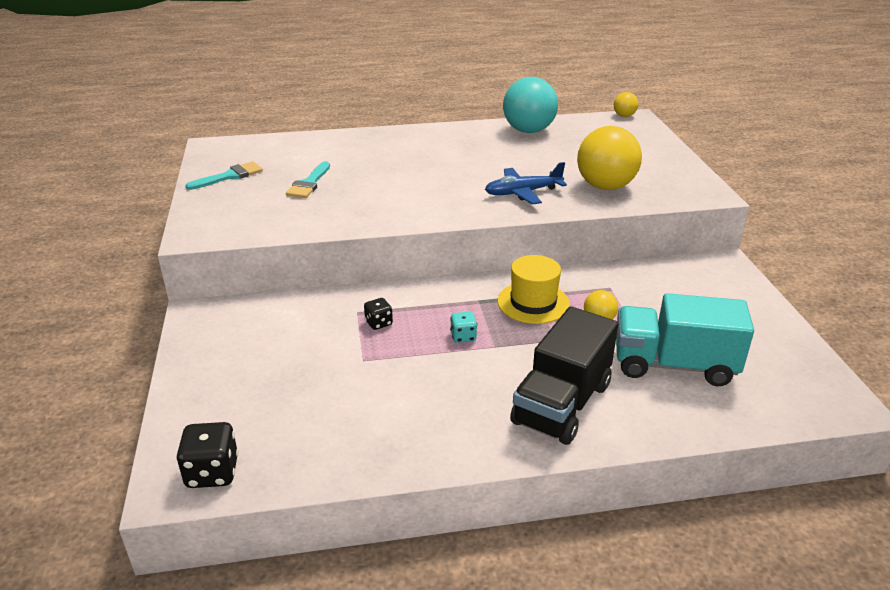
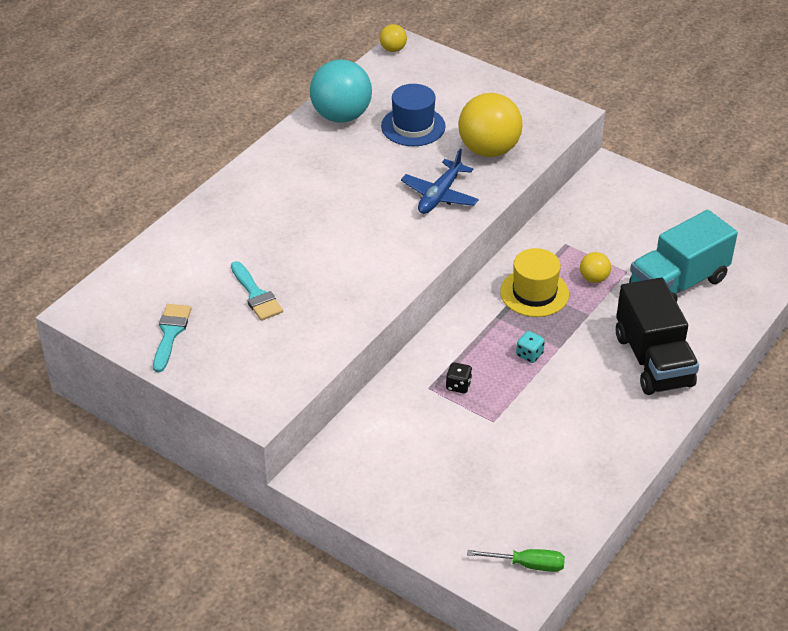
camera: 45 degrees left, 10 degrees up
black dice [176,422,239,488] -> green screwdriver [467,549,565,572]
none -> blue hat [381,84,446,146]

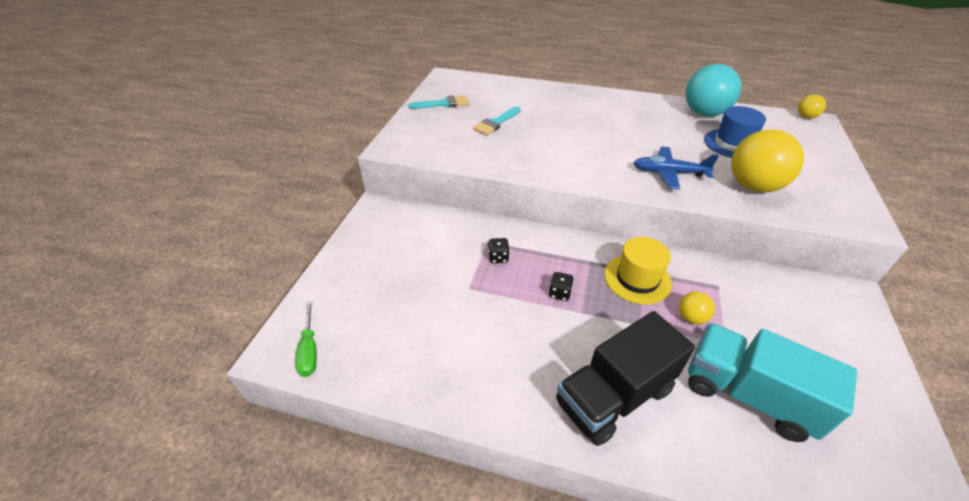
camera: 70 degrees right, 0 degrees up
turquoise dice [516,331,545,363] -> black dice [549,272,574,301]

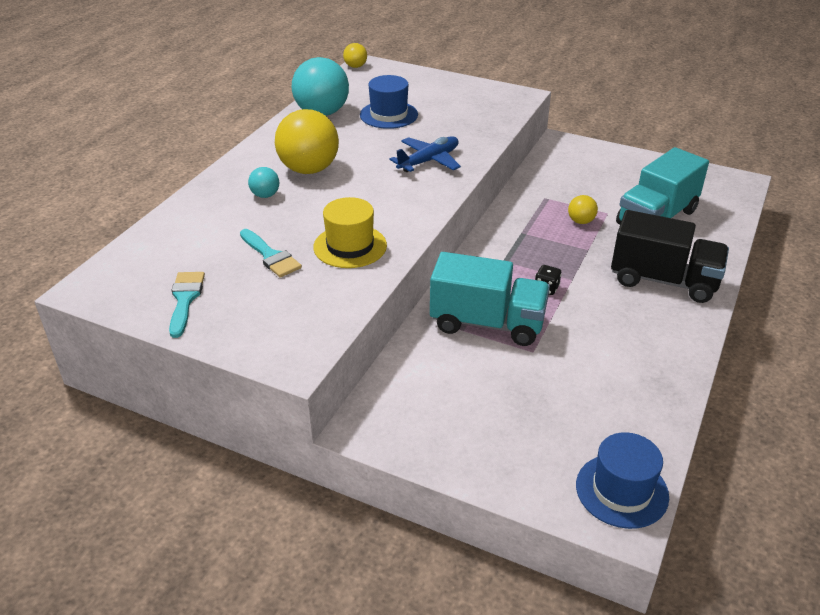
camera: 80 degrees left, 5 degrees down
green screwdriver [295,301,317,377] -> blue hat [576,432,669,529]
black dice [488,238,510,263] -> turquoise truck [430,252,550,346]
black truck [556,311,695,446] -> black truck turned 45 degrees counterclockwise [611,210,729,303]
yellow hat [604,237,672,304] -> yellow hat moved to [313,197,387,268]
blue plane [634,147,719,190] -> blue plane turned 150 degrees counterclockwise [389,136,461,172]
yellow ball [731,129,804,193] -> yellow ball moved to [275,109,339,174]
none -> turquoise ball [248,167,279,198]

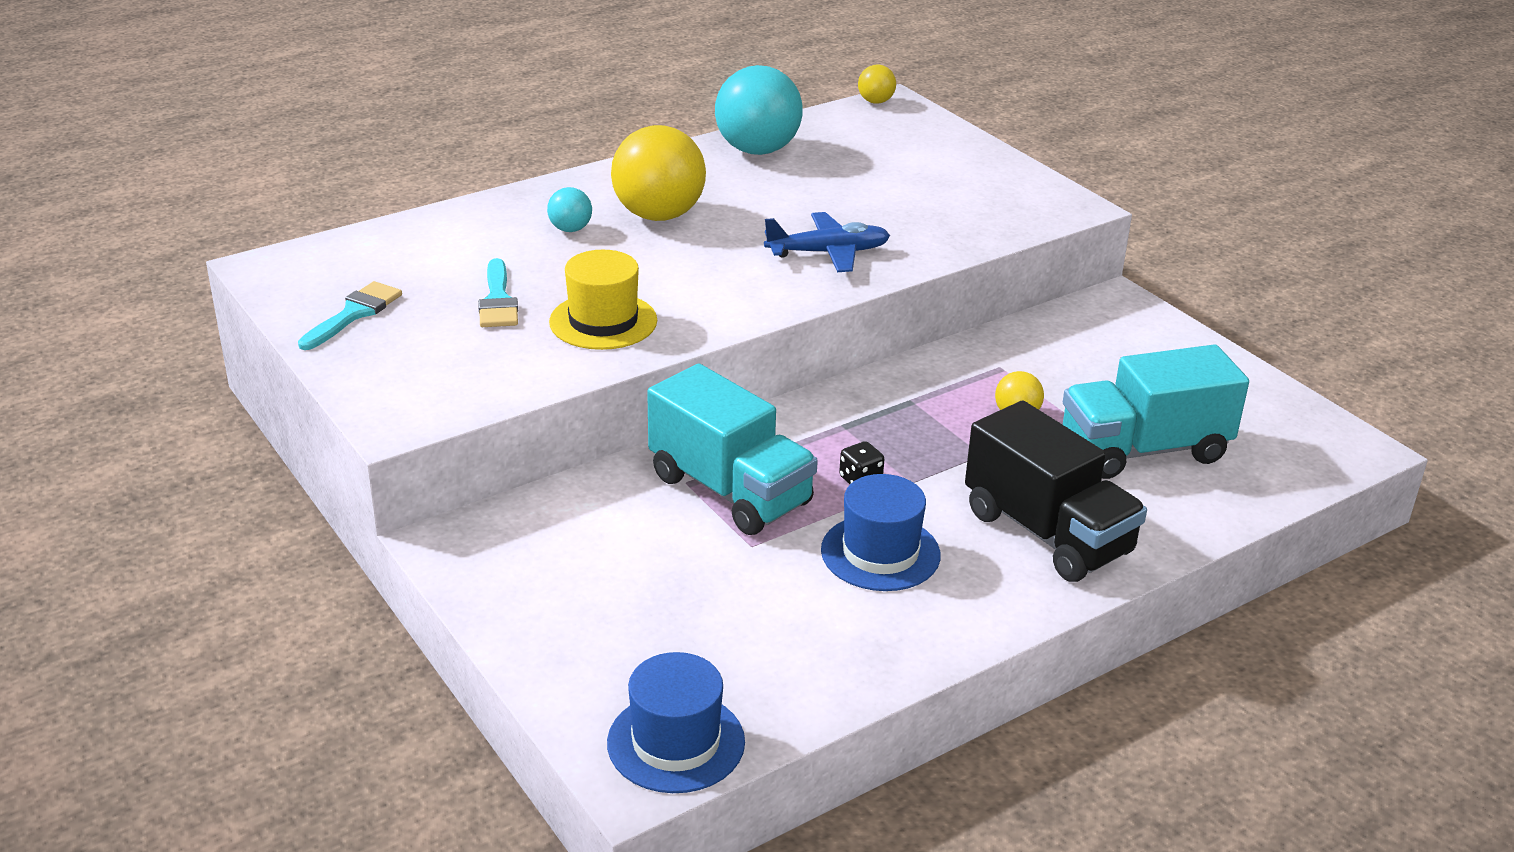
camera: 30 degrees right, 5 degrees down
blue hat [360,75,418,129] -> blue hat moved to [821,474,941,591]

